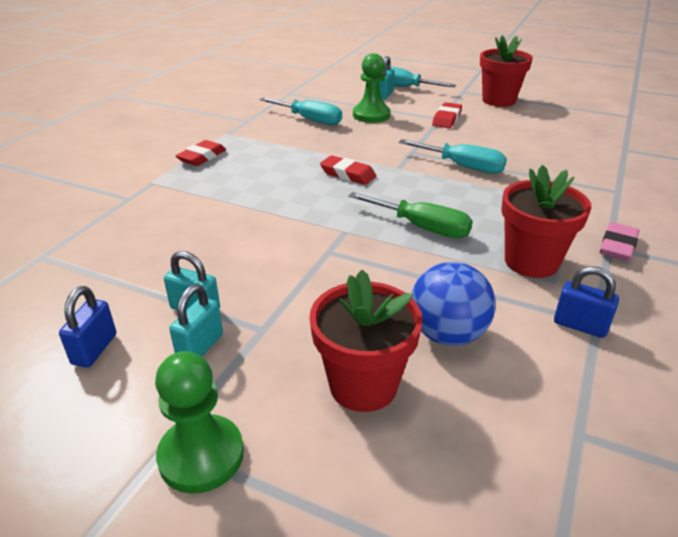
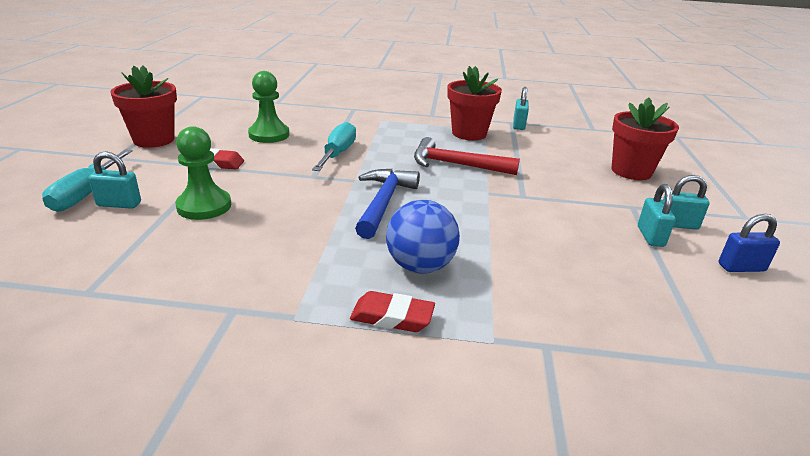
camera: 110 degrees left, 5 degrees down
green pawn [155,351,244,494] -> green pawn moved to [248,71,289,143]
turquoise screwdriver [260,97,342,125] -> none
red eraser [320,155,376,185] -> blue hammer [355,169,420,239]
green screwdriver [348,192,473,238] -> red hammer [414,137,520,175]
blue ball [411,262,496,346] -> blue ball moved to [386,200,460,274]
blue padlock [554,266,619,338] -> turquoise padlock [513,87,529,130]
pink eraser [600,222,639,261] -> none

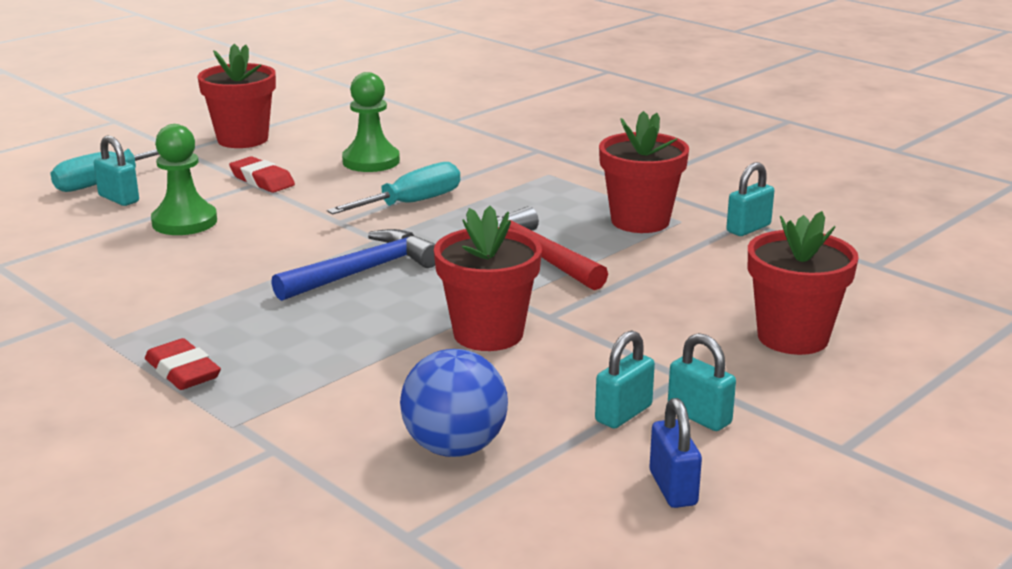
camera: 40 degrees right, 5 degrees down
blue ball [386,200,460,274] -> blue ball moved to [400,349,508,457]
blue padlock [719,214,780,272] -> blue padlock turned 45 degrees clockwise [649,398,702,508]
none -> red flower pot [434,206,542,351]

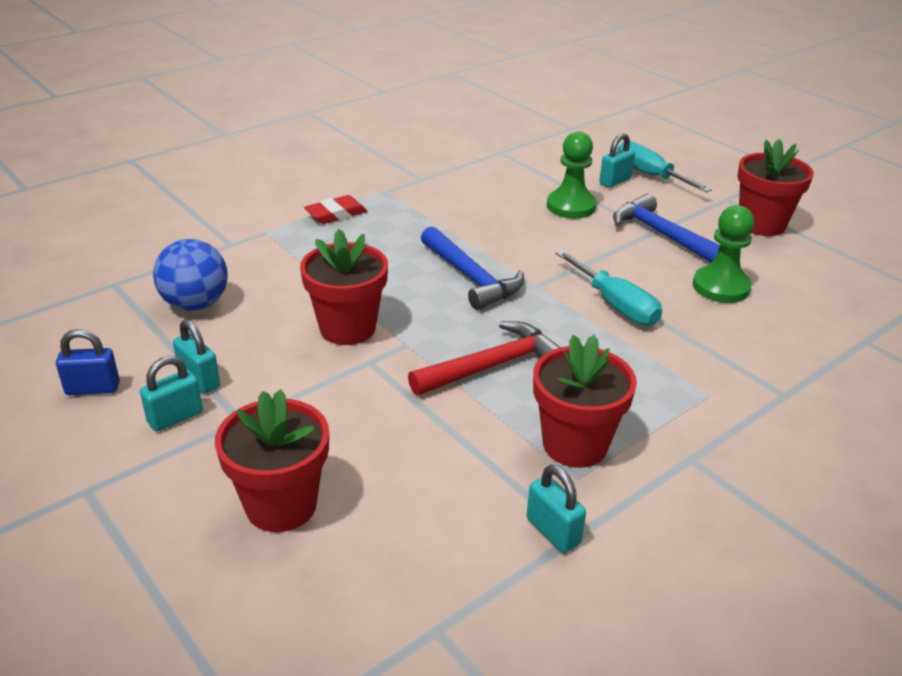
camera: 95 degrees right, 10 degrees up
red eraser [229,156,295,193] -> blue hammer [613,194,720,263]

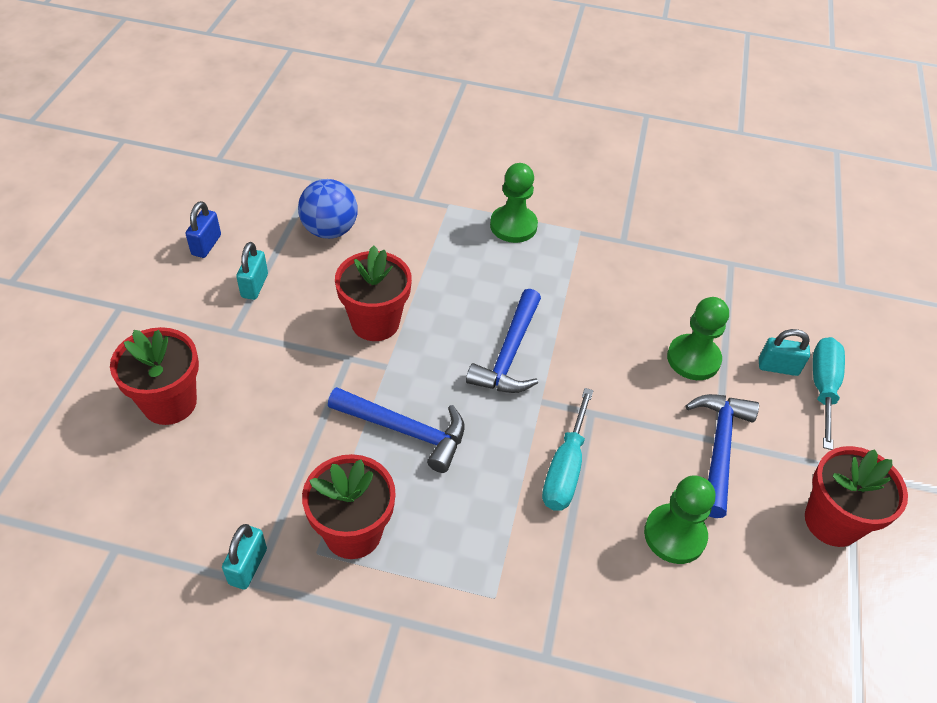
camera: 50 degrees right, 15 degrees up
blue padlock [56,329,120,395] -> blue padlock turned 60 degrees clockwise [185,201,221,258]
turquoise padlock [140,356,203,432] -> none
red eraser [304,195,367,224] -> green pawn [490,163,538,243]
red hammer [408,321,561,395] -> blue hammer [328,387,464,473]

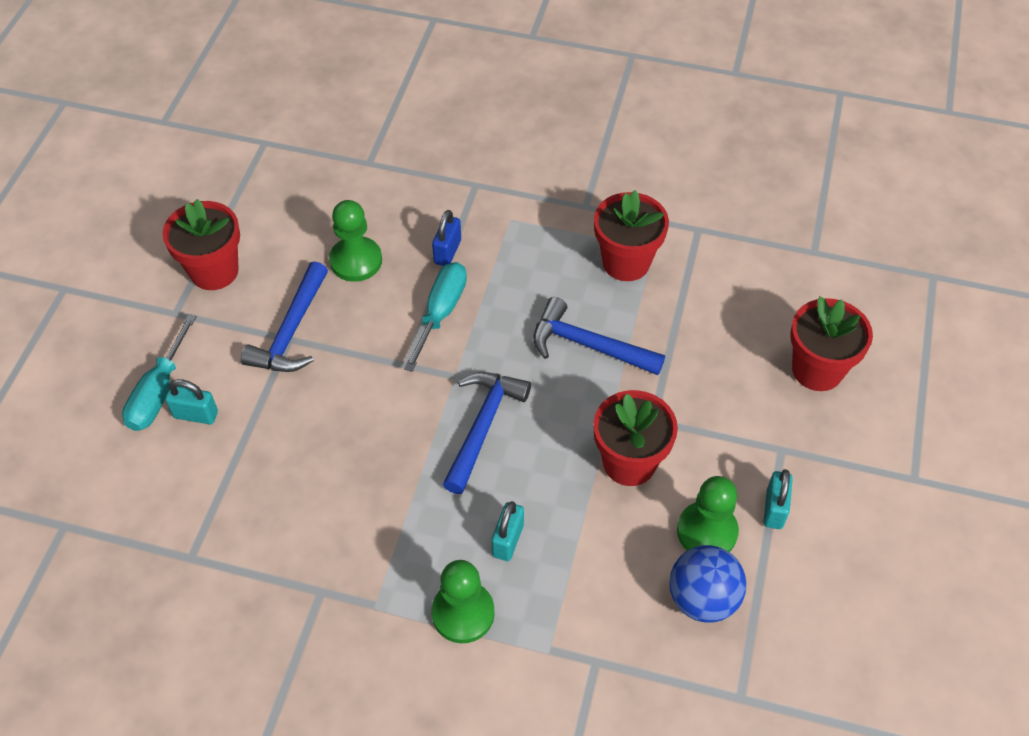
camera: 175 degrees left, 5 degrees up
blue padlock [185,201,221,258] -> blue padlock moved to [432,210,461,266]
turquoise padlock [222,524,267,590] -> turquoise padlock moved to [491,501,524,561]
green pawn [667,297,729,380] -> green pawn moved to [677,476,739,552]

